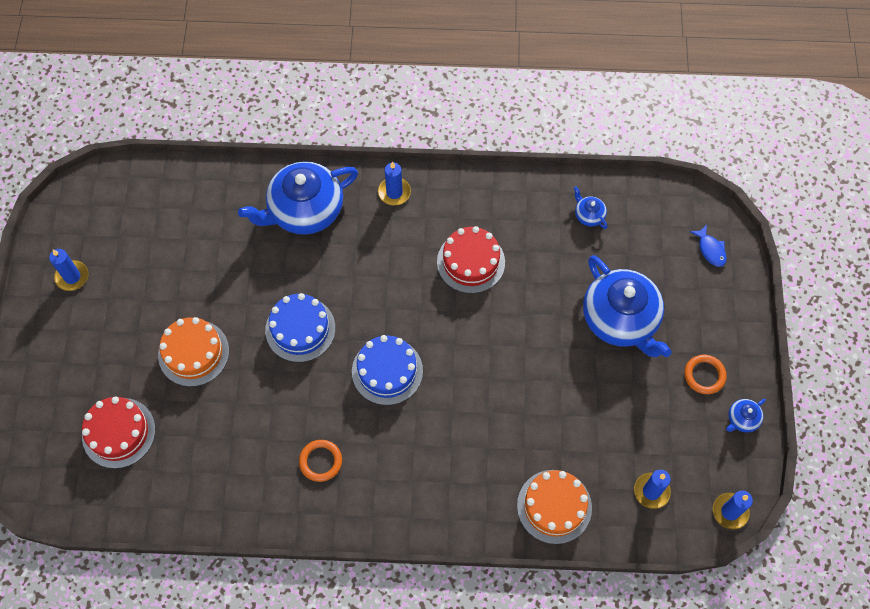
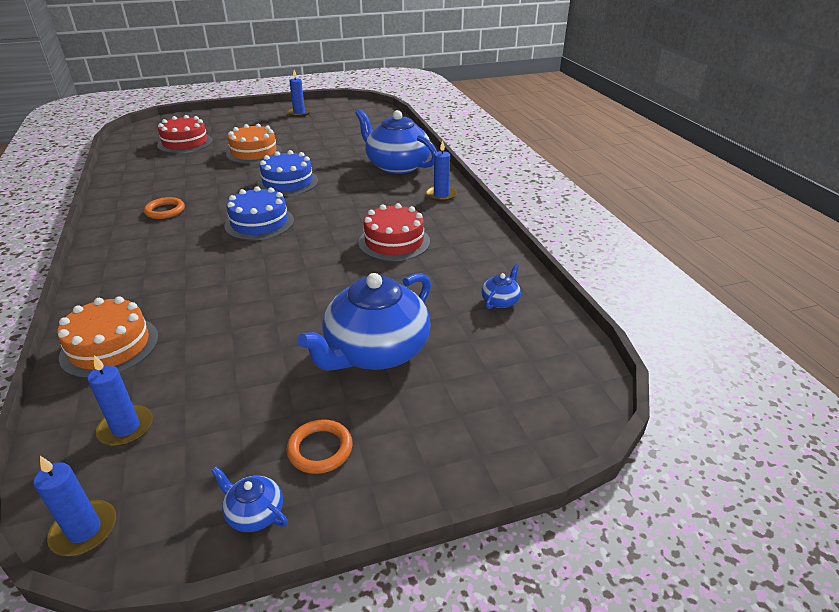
camera: 70 degrees right, 30 degrees down
blue fish [690,224,726,267] -> none

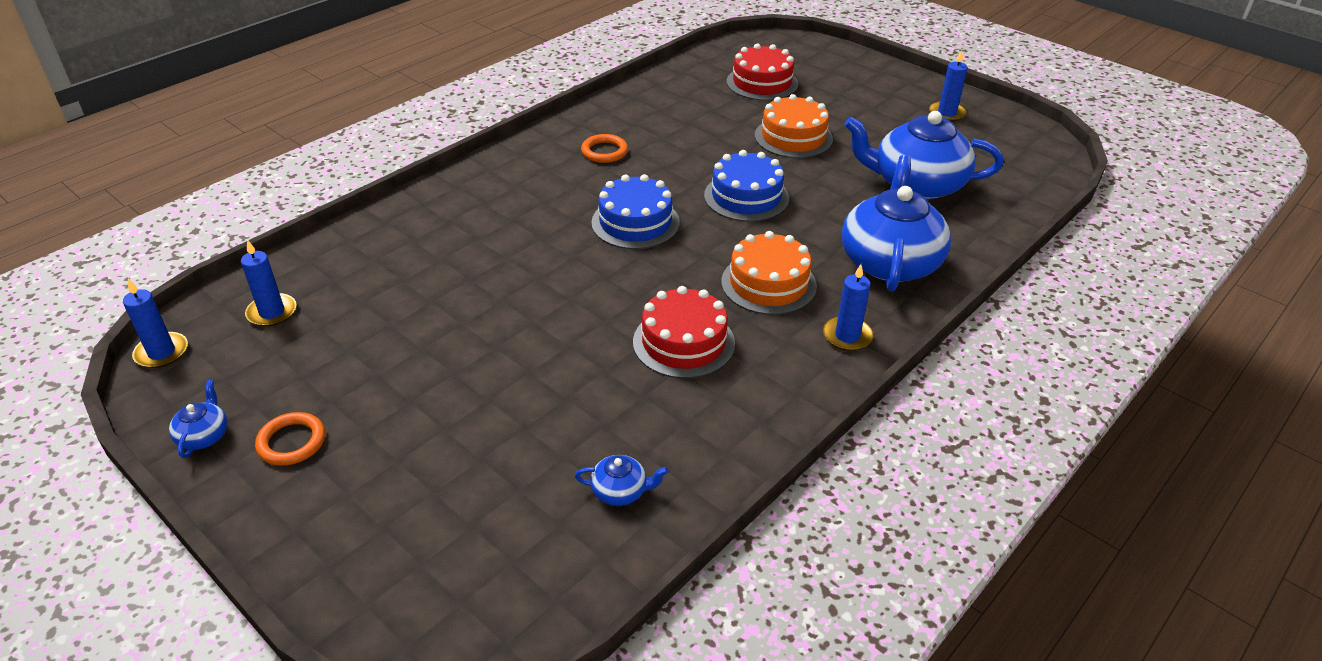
camera: 60 degrees right, 5 degrees up
orange cake [57,296,159,379] -> orange cake moved to [721,231,817,315]
blue teapot [297,273,431,371] -> blue teapot moved to [844,111,1004,200]

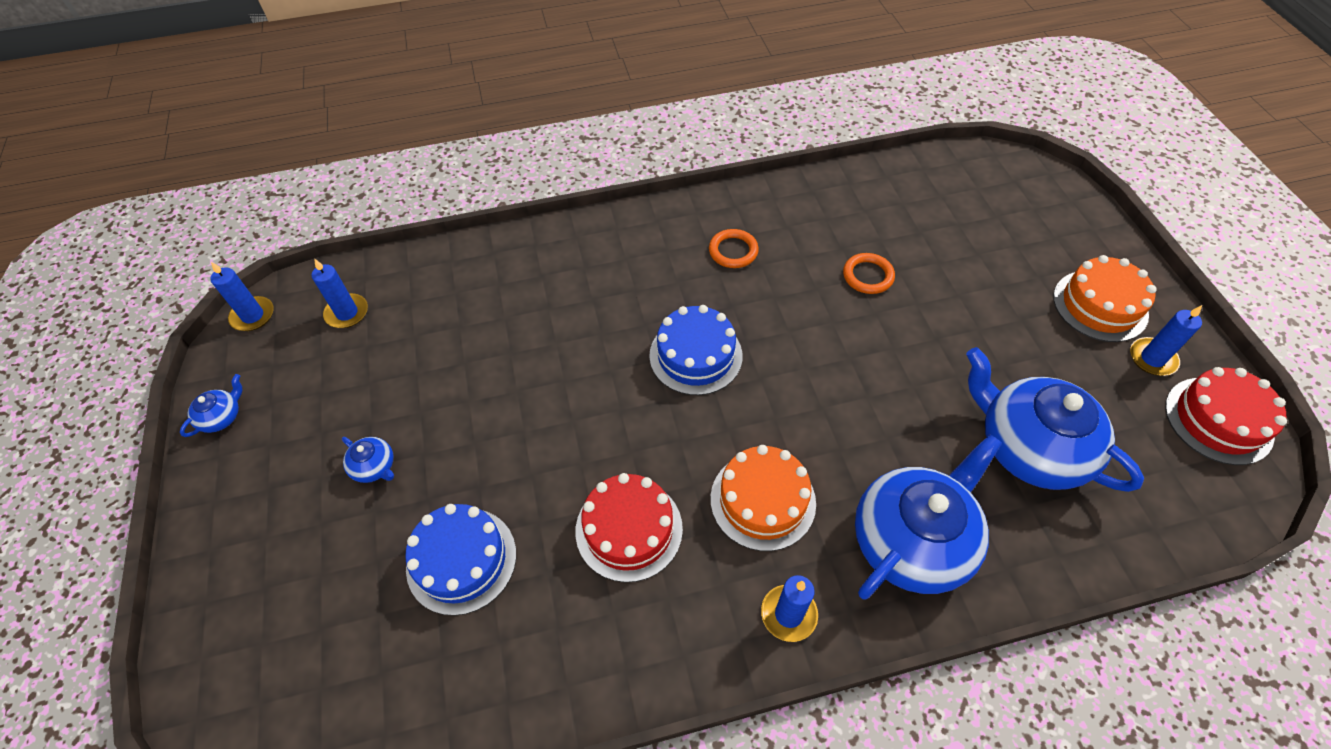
camera: 35 degrees right, 15 degrees up
orange ring [255,412,325,466] -> orange ring moved to [843,253,895,294]
blue teapot [575,455,669,506] -> blue teapot moved to [342,437,394,483]
blue cake [704,150,789,222] -> blue cake moved to [405,504,516,616]
red cake [727,43,798,101] -> red cake moved to [1165,367,1287,465]
orange cake [755,94,833,158] -> orange cake moved to [1053,255,1157,342]

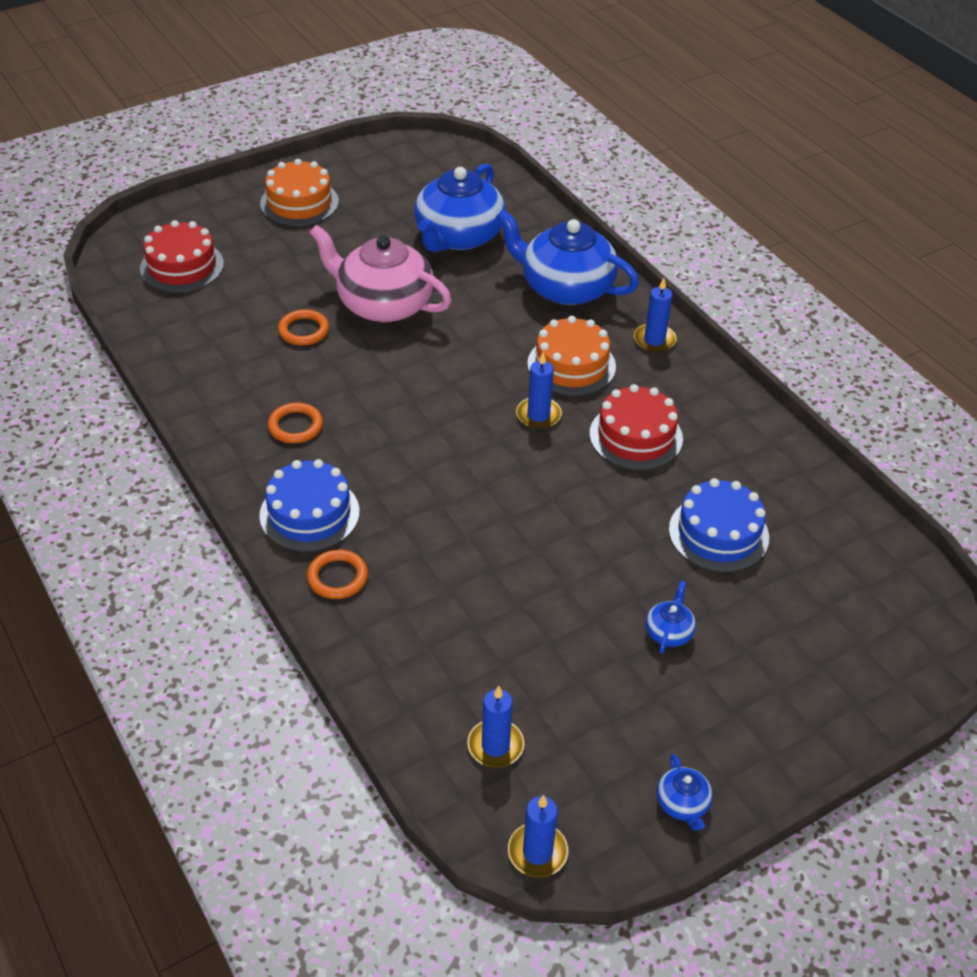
camera: 110 degrees left, 10 degrees down
blue teapot [180,374,243,437] -> blue teapot turned 120 degrees counterclockwise [656,754,713,831]
blue cake [649,305,743,395] -> blue cake moved to [259,459,360,552]
blue candle [1130,305,1202,376] -> blue candle moved to [516,352,562,429]
red cake [1165,367,1287,465] -> red cake moved to [140,220,224,292]
none -> orange ring [307,550,368,599]
none -> pink teapot [309,225,452,322]

